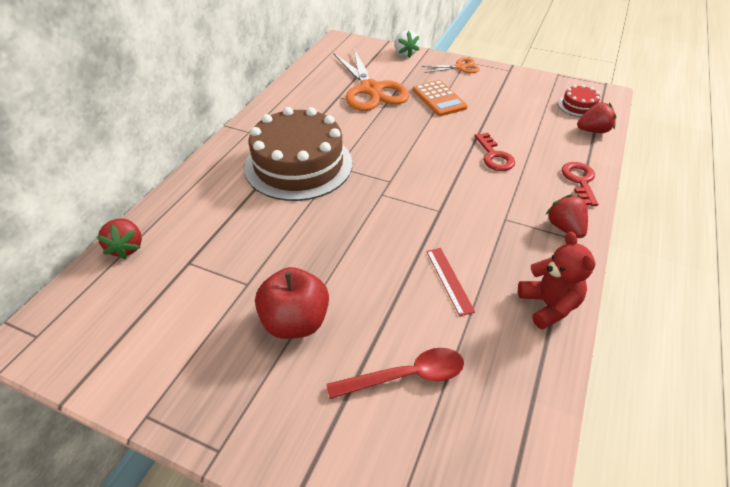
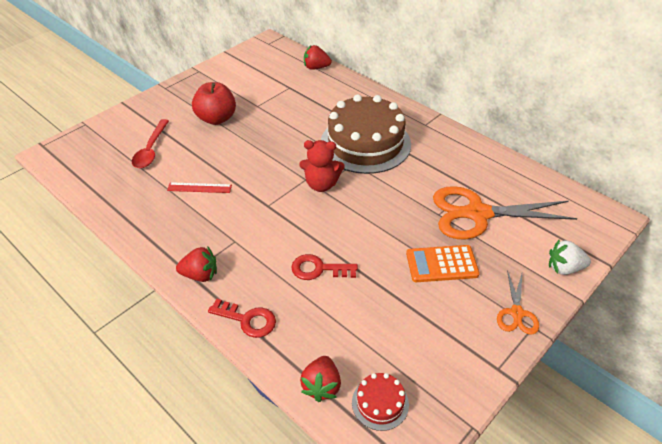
camera: 110 degrees right, 0 degrees up
red teddy bear [518,231,596,330] -> red teddy bear moved to [299,140,344,192]

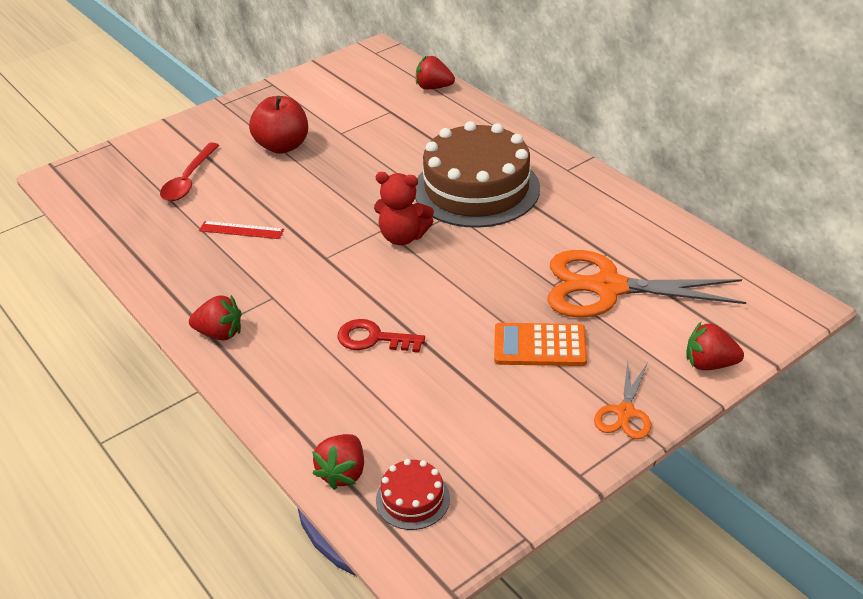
camera: 10 degrees right, 5 degrees down
red key [208,299,276,338] -> none
white strawberry [549,240,591,275] -> red strawberry [687,322,744,370]

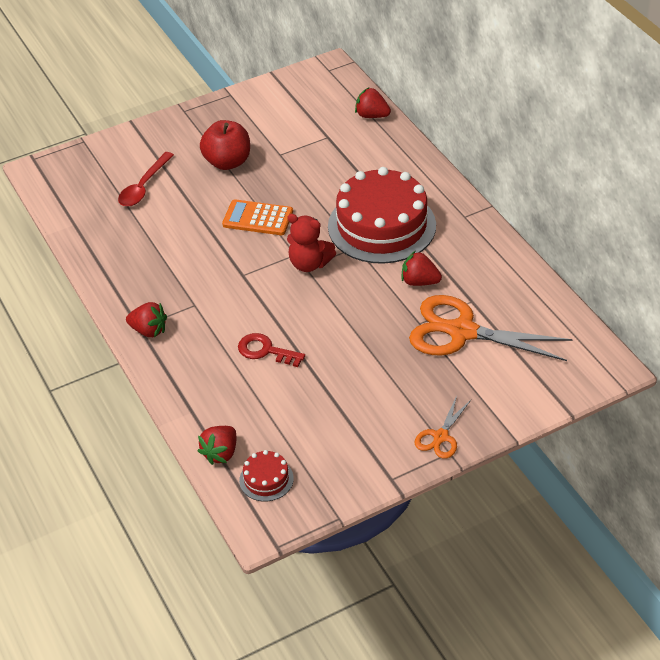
camera: 10 degrees right, 5 degrees up
red ruler [199,221,284,239] -> none
brown cake [415,121,540,228] -> red cake [328,167,436,264]
orange calculator [494,323,587,366] -> orange calculator moved to [222,199,293,235]
red strawberry [687,322,744,370] -> red strawberry moved to [402,251,442,286]

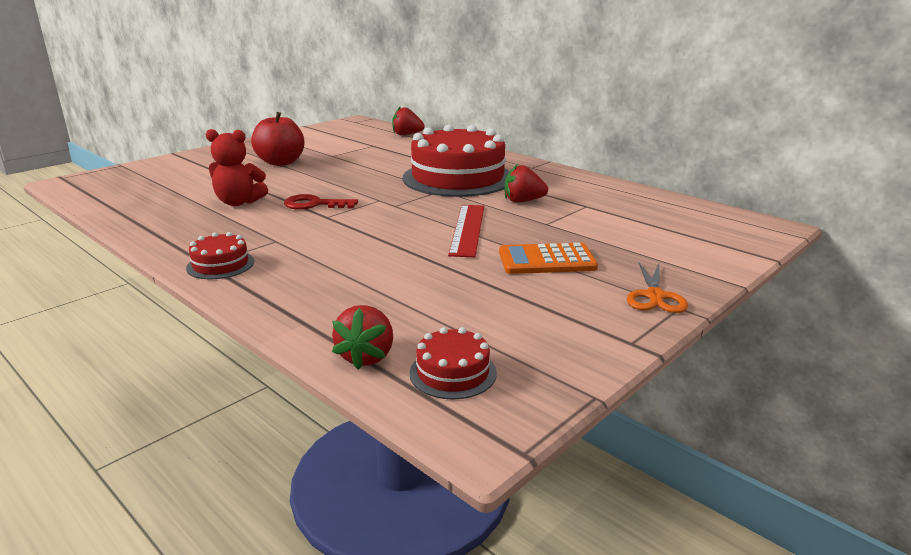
camera: 20 degrees left, 20 degrees down
red spoon [118,152,174,207] -> none
red strawberry [126,302,167,337] -> red cake [186,232,254,279]
orange calculator [222,199,293,235] -> orange calculator moved to [499,243,598,274]
red key [238,333,305,367] -> red key moved to [284,194,358,210]
red teddy bear [287,214,336,272] -> red teddy bear moved to [206,129,268,206]
orange scissors [409,295,573,361] -> none
none -> red ruler [448,205,484,257]

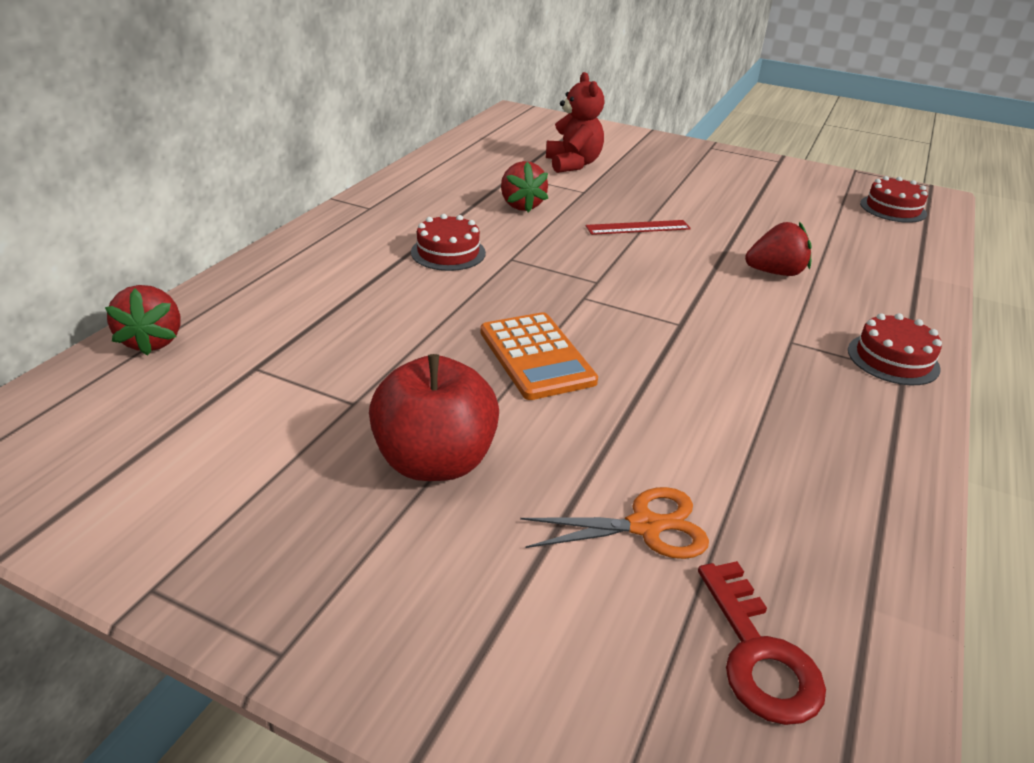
camera: 110 degrees left, 10 degrees up
red teddy bear [206,129,268,206] -> red teddy bear moved to [546,72,604,173]
red key [284,194,358,210] -> red key moved to [698,561,826,725]
red strawberry [332,305,393,370] -> red strawberry moved to [745,222,812,276]
red cake [402,124,510,197] -> red cake [411,214,486,271], size x0.43
red ruler [448,205,484,257] -> red ruler [586,220,691,235], size x0.66
orange calculator [499,243,598,274] -> orange calculator moved to [480,312,598,400]
orange scissors [627,263,688,313] -> orange scissors moved to [520,487,709,559]

